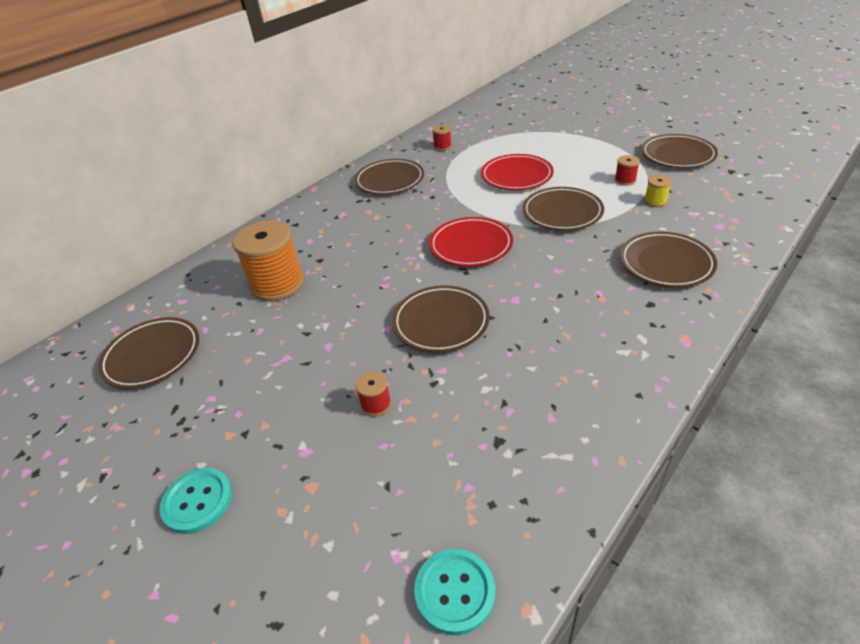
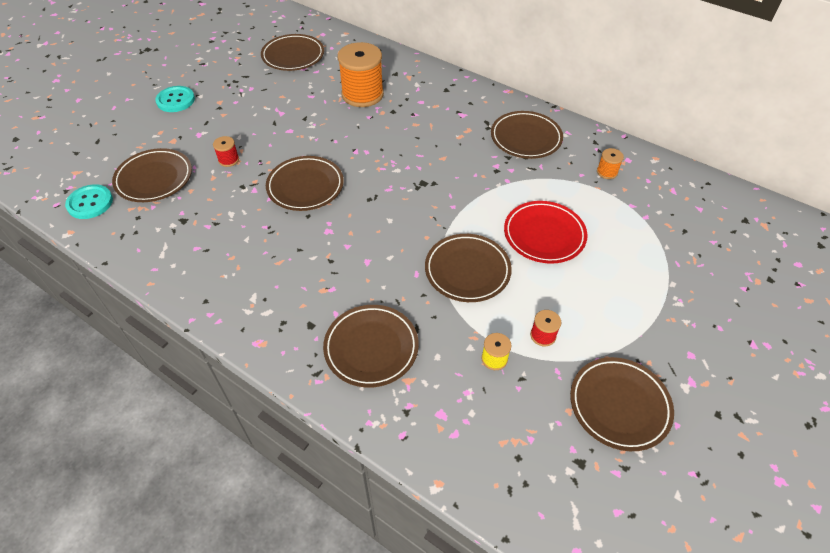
camera: 80 degrees right, 10 degrees up
red plate [429,217,513,267] -> none
red spool [432,125,452,151] -> orange spool [597,148,624,179]
none -> brown plate [112,148,192,202]

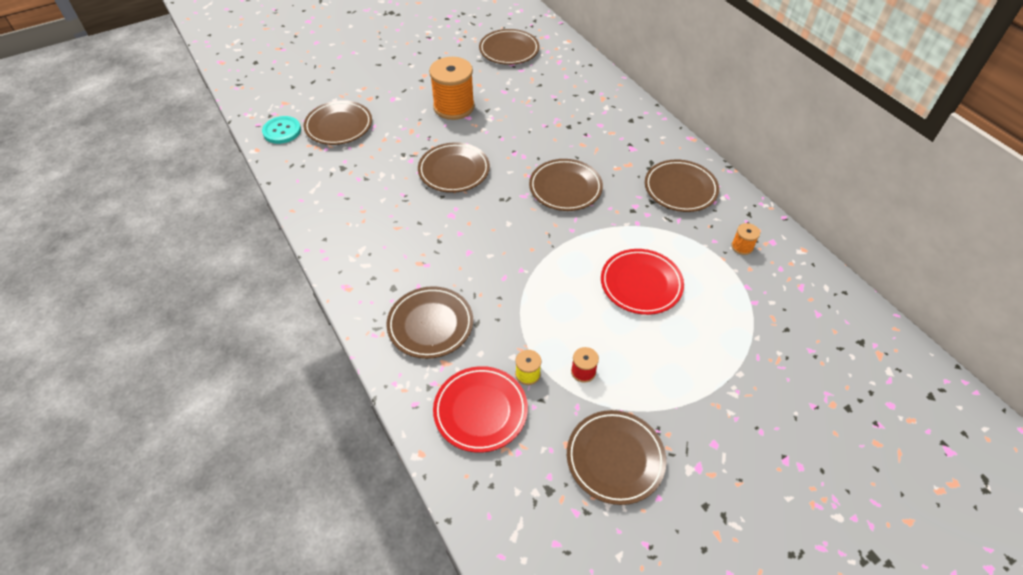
camera: 25 degrees right, 0 degrees up
turquoise button [155,86,195,112] -> none
red spool [213,136,239,167] -> none
orange spool [338,42,384,107] -> orange spool moved to [429,57,475,120]
brown plate [425,234,512,302] -> brown plate moved to [529,159,603,211]
none -> red plate [433,366,528,453]

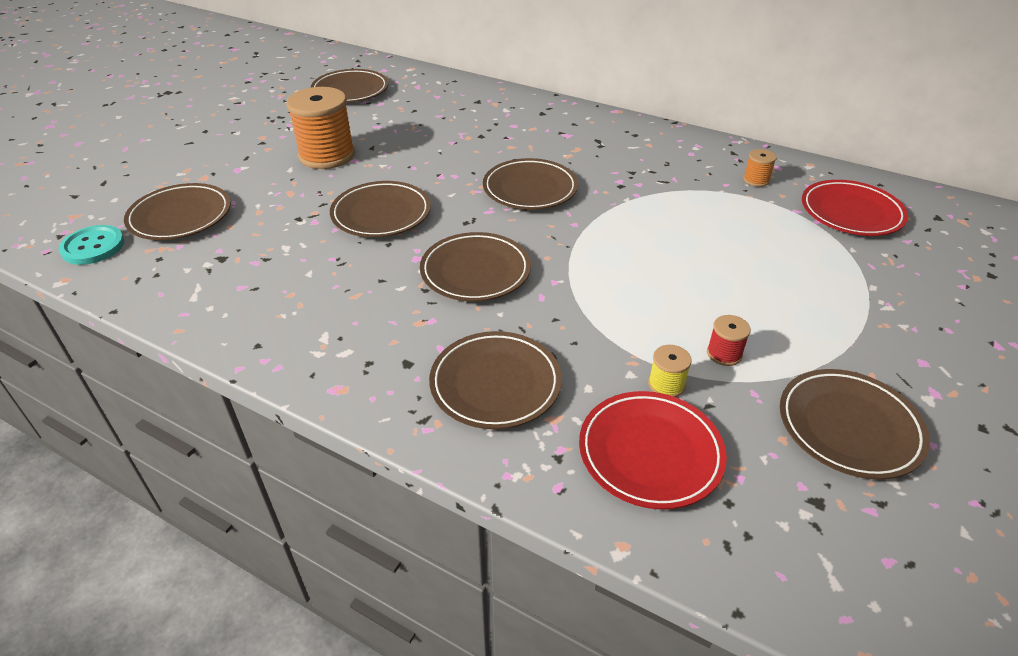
camera: 30 degrees left, 10 degrees down
red plate [601,249,684,315] -> red plate moved to [802,180,908,236]
brown plate [645,160,719,212] -> brown plate moved to [420,232,531,301]

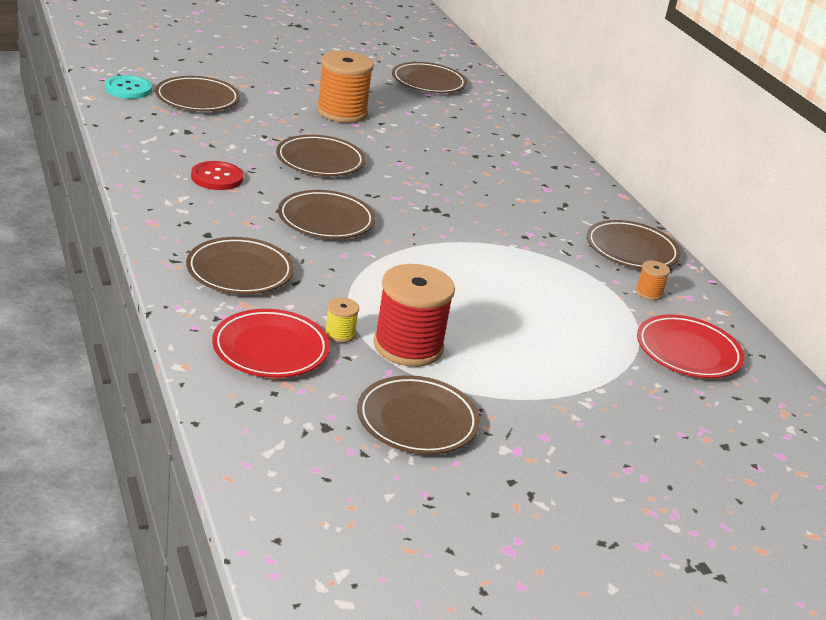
camera: 35 degrees right, 10 degrees down
brown plate [483,158,578,210] -> brown plate moved to [587,220,681,269]
red spool [707,315,751,366] -> red spool [373,264,455,367], size x2.26
none -> red button [191,161,243,190]

